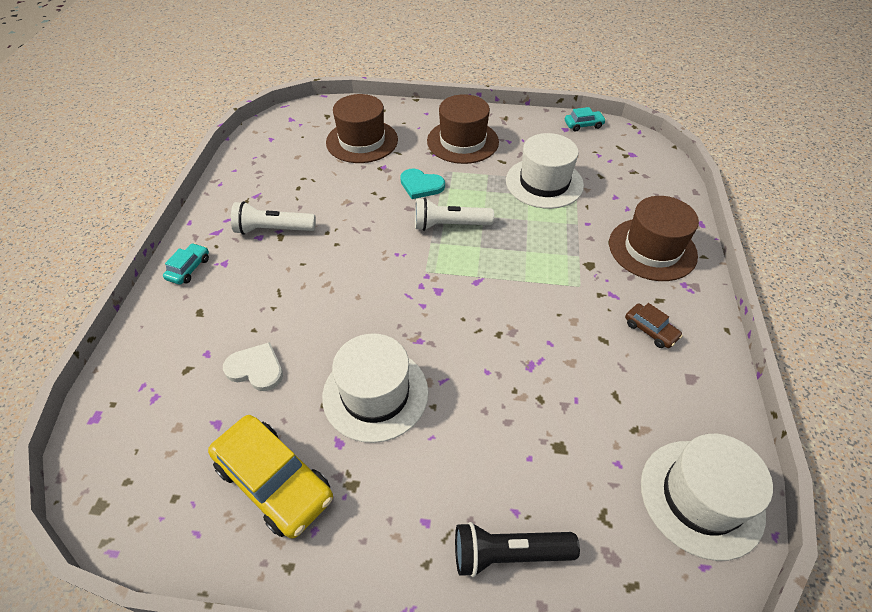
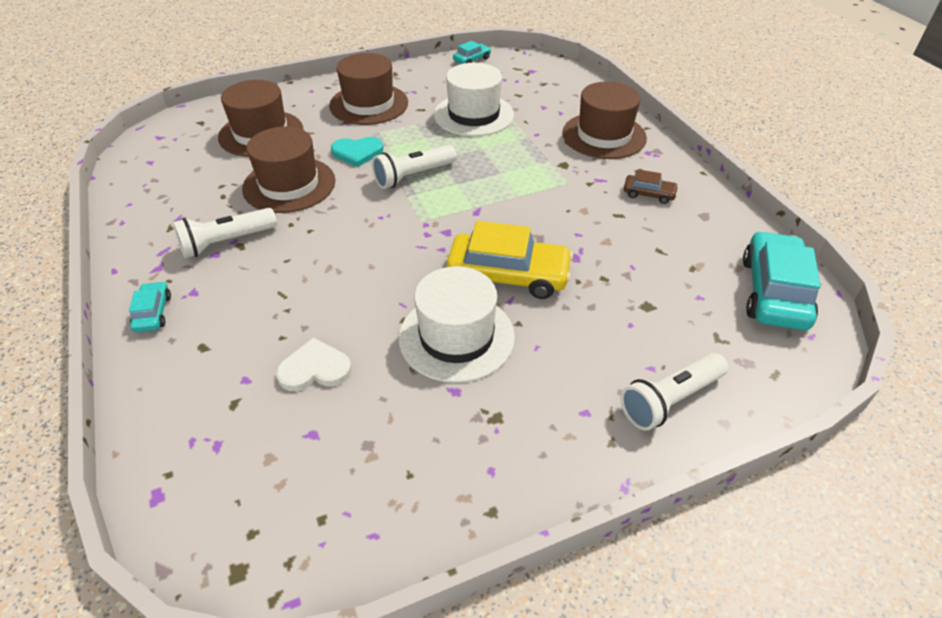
camera: 30 degrees left, 5 degrees down
yellow car [208,415,333,539] -> yellow car moved to [447,221,573,299]
black flashlight [455,522,580,577] -> white flashlight [620,353,728,431]
white hat [641,434,773,561] -> turquoise car [743,231,821,330]
none -> brown hat [242,127,335,213]

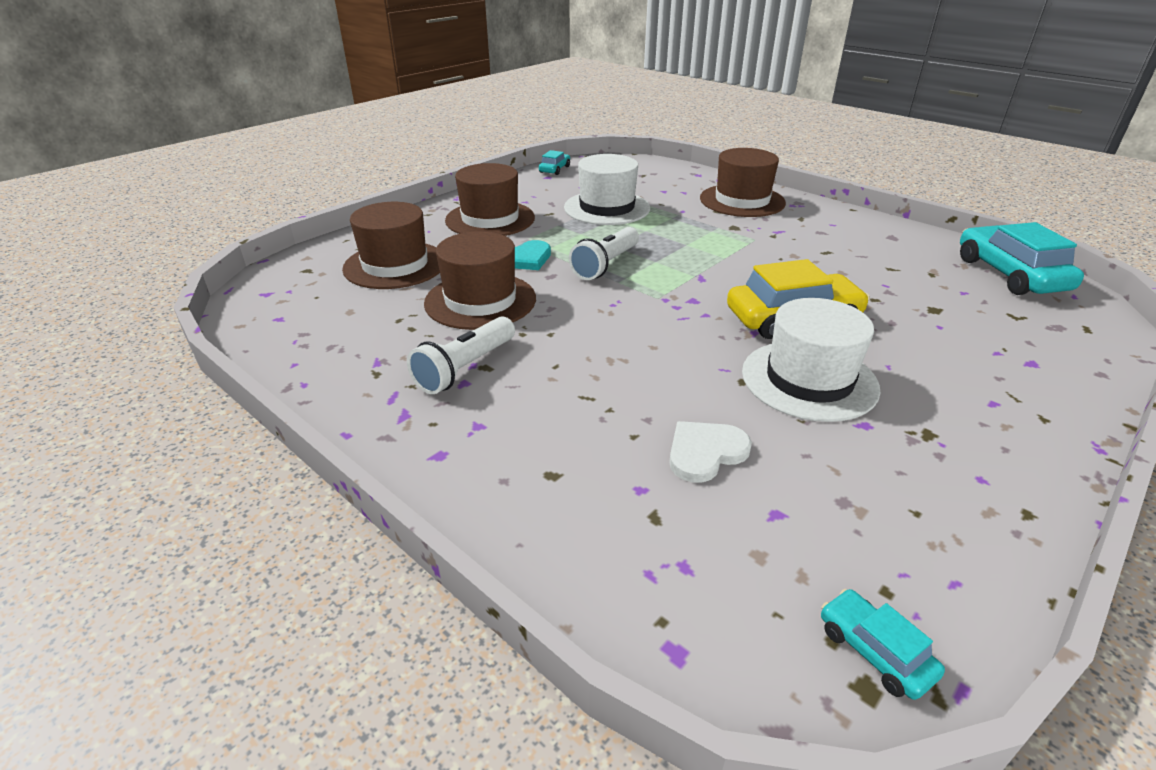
camera: 25 degrees left, 10 degrees down
turquoise car [129,281,171,332] -> turquoise car moved to [821,589,945,700]
white flashlight [620,353,728,431] -> none
brown car [624,169,679,204] -> none

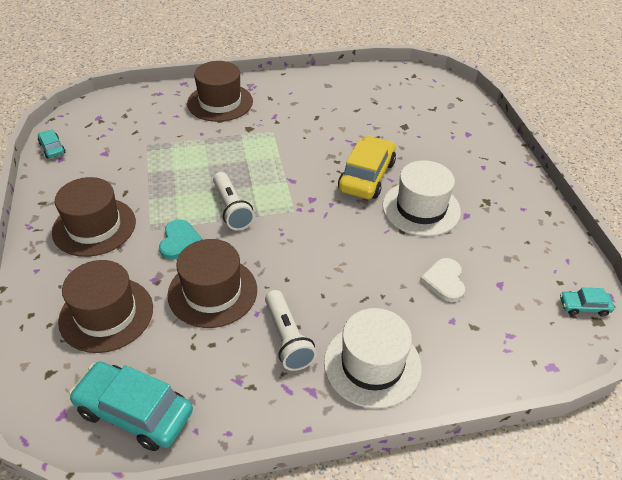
camera: 55 degrees left, 10 degrees up
white hat [564,154,650,225] -> white hat moved to [324,308,422,409]
turquoise car [960,222,1084,295] -> turquoise car moved to [69,362,193,451]

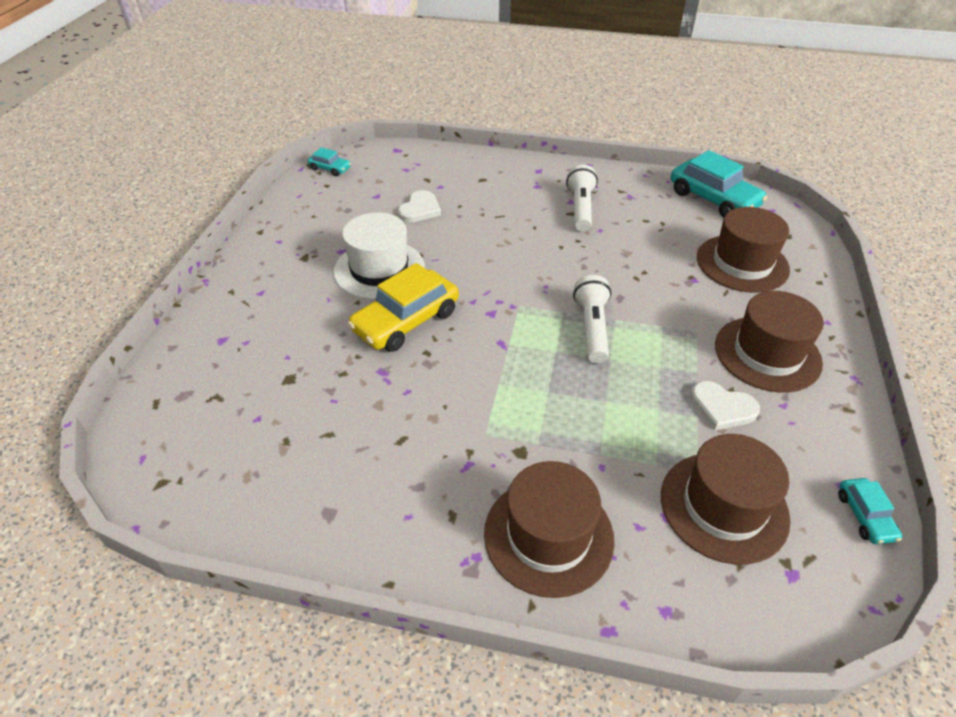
camera: 155 degrees left, 0 degrees up
turquoise heart [159,219,203,260] -> none
brown hat [168,239,257,328] -> brown hat moved to [661,434,791,564]
white hat [324,308,422,409] -> none
none -> white heart [690,381,760,430]

